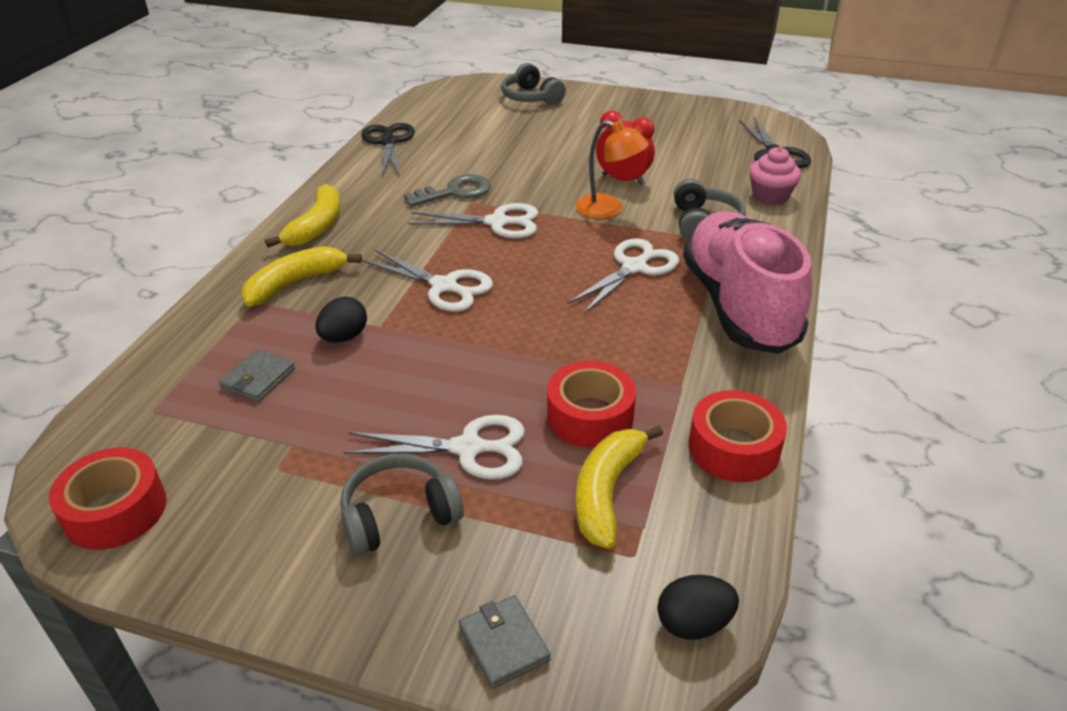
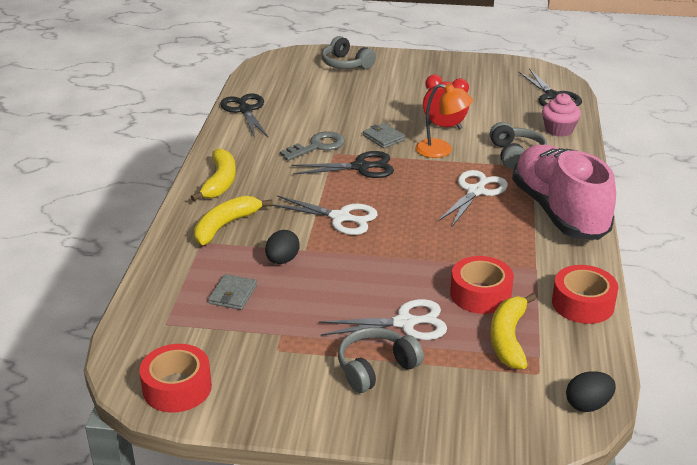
camera: 10 degrees left, 5 degrees down
white scissors [408,203,538,238] -> black scissors [292,151,394,178]
grey wallet [459,595,551,689] -> grey wallet moved to [363,123,405,148]

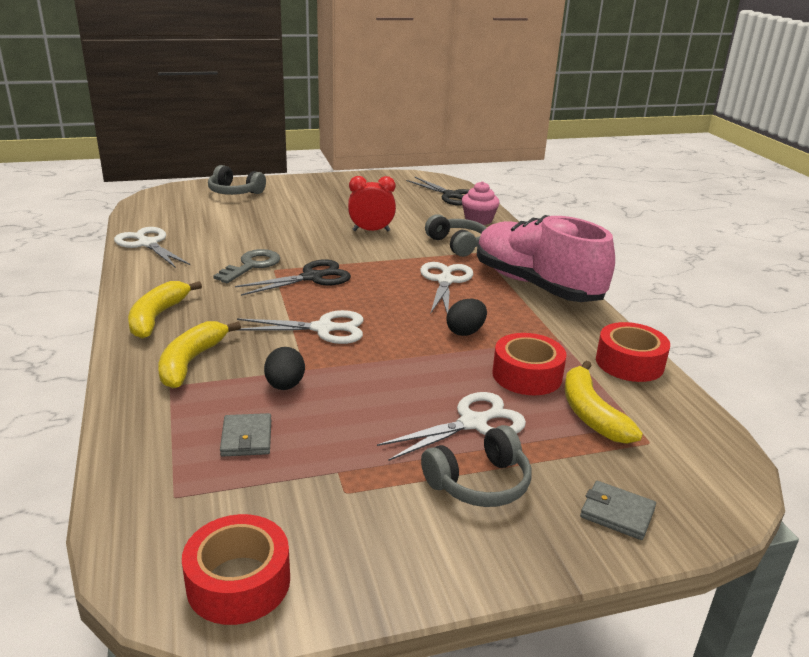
camera: 25 degrees left, 5 degrees down
yellow banana [191,148,236,201] -> yellow banana turned 150 degrees counterclockwise [128,281,202,339]
black scissors [220,93,268,138] -> white scissors [114,227,190,268]
grey headphones [338,327,424,393] -> grey headphones turned 150 degrees counterclockwise [421,425,532,507]
grey wallet [363,123,405,148] -> grey wallet moved to [580,481,656,540]
orange lamp [415,84,473,158] -> none
black egg [566,371,616,412] -> black egg moved to [446,299,487,336]

